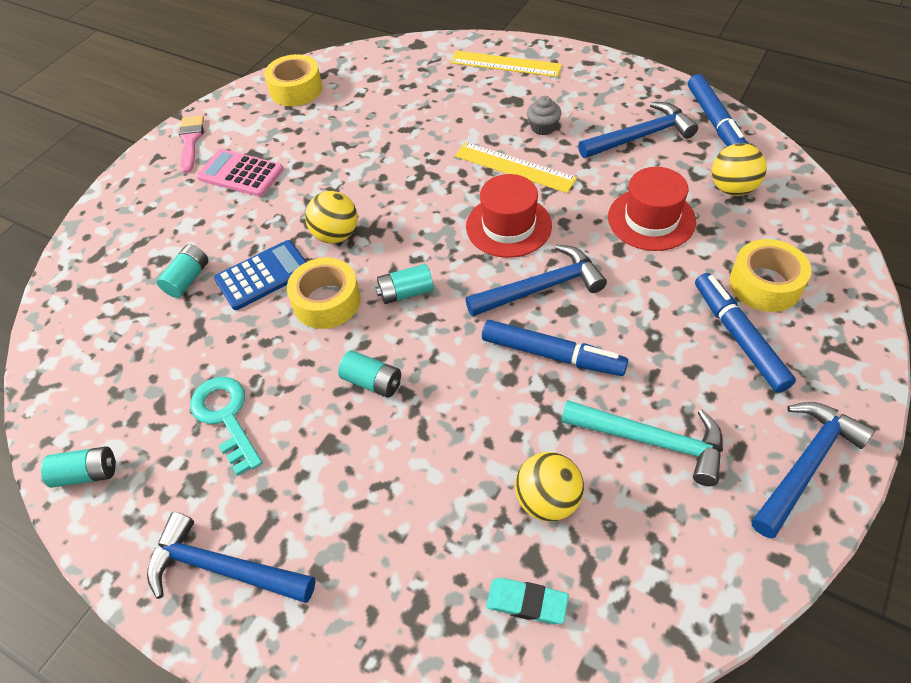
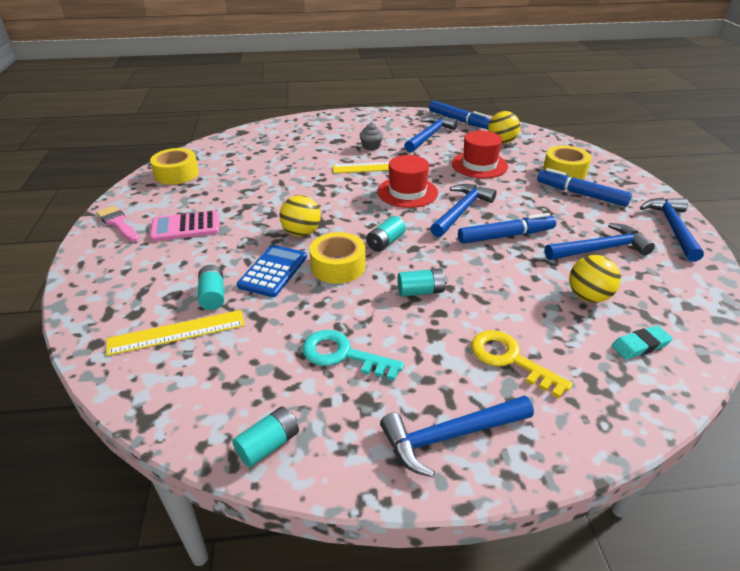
camera: 40 degrees left, 15 degrees down
yellow ruler [450,51,562,77] -> yellow ruler moved to [106,310,245,356]
turquoise hammer [561,400,723,486] -> blue hammer [545,223,655,260]
none -> yellow key [471,330,573,398]

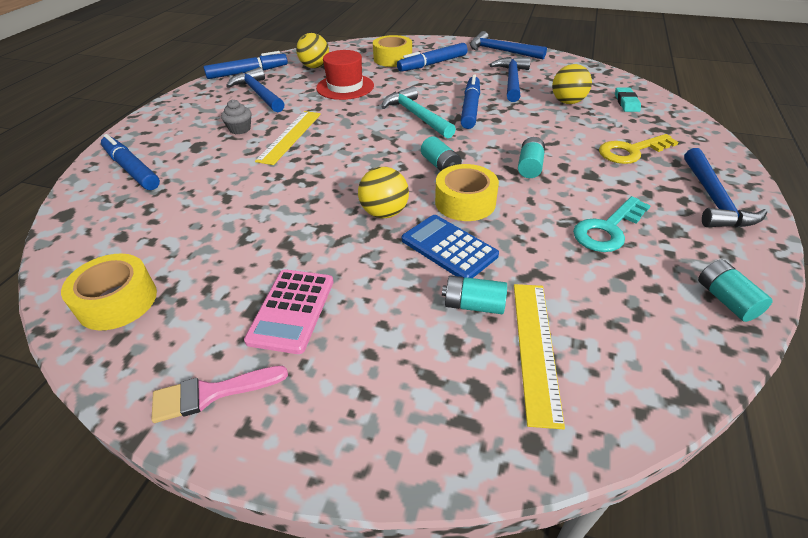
camera: 65 degrees left, 5 degrees up
red hat [377,155,438,208] -> none
blue hammer [430,184,496,237] -> turquoise hammer [382,86,456,139]
none -> blue marker [101,134,160,190]

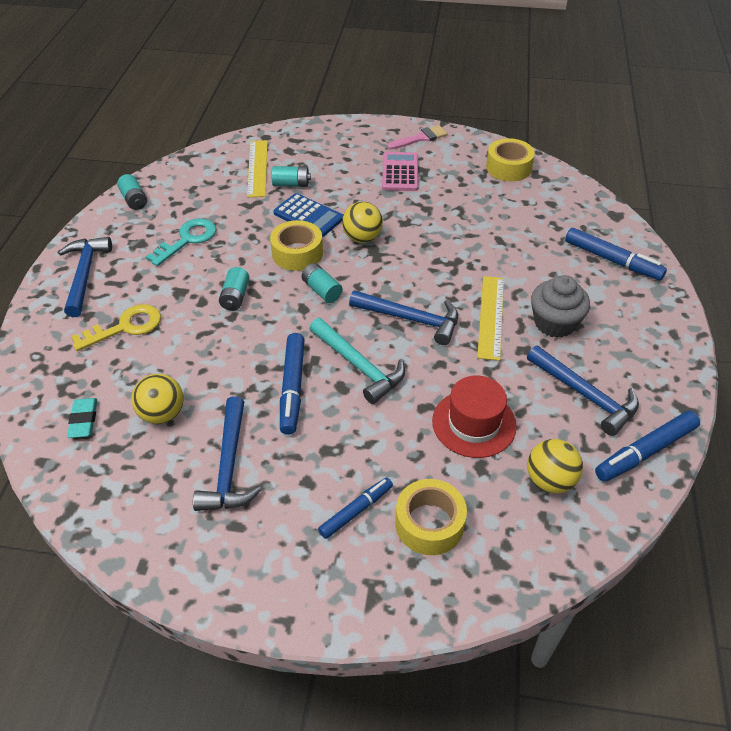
camera: 170 degrees right, 5 degrees up
grey cupcake [221,99,251,134] -> grey cupcake [531,275,590,338], size x1.72
blue marker [397,43,468,72] -> blue marker [318,477,393,539], size x0.66
blue hammer [470,31,547,59] -> blue hammer moved to [349,290,458,345]

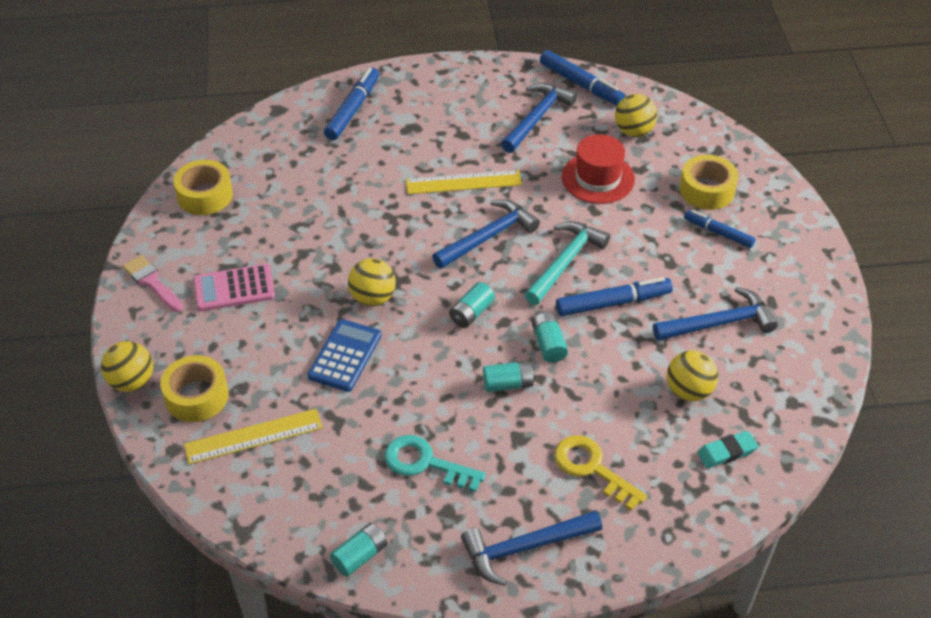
camera: 105 degrees left, 0 degrees up
yellow tape [270,220,323,271] -> yellow tape moved to [160,355,229,422]
turquoise battery [271,166,311,187] -> turquoise battery moved to [532,312,568,363]
blue hammer [349,290,458,345] -> blue hammer turned 45 degrees clockwise [432,199,540,269]
grey cupcake [531,275,590,338] -> none
none -> yellow ball [101,341,153,392]

